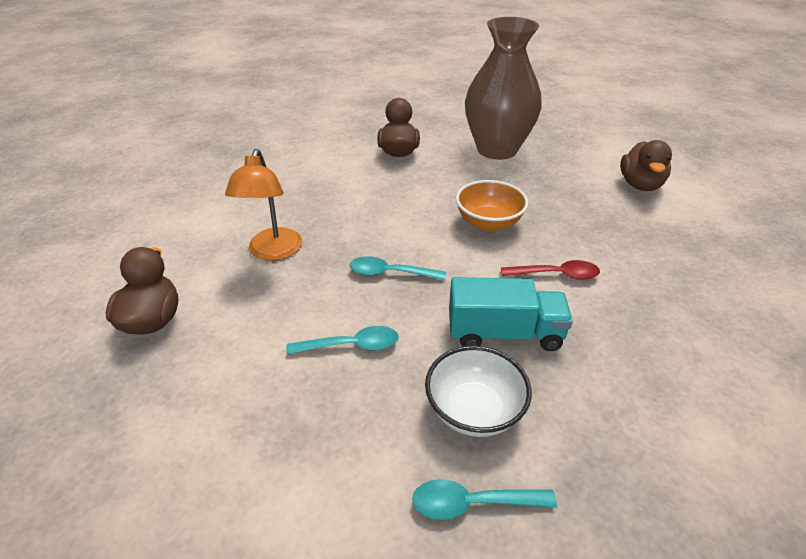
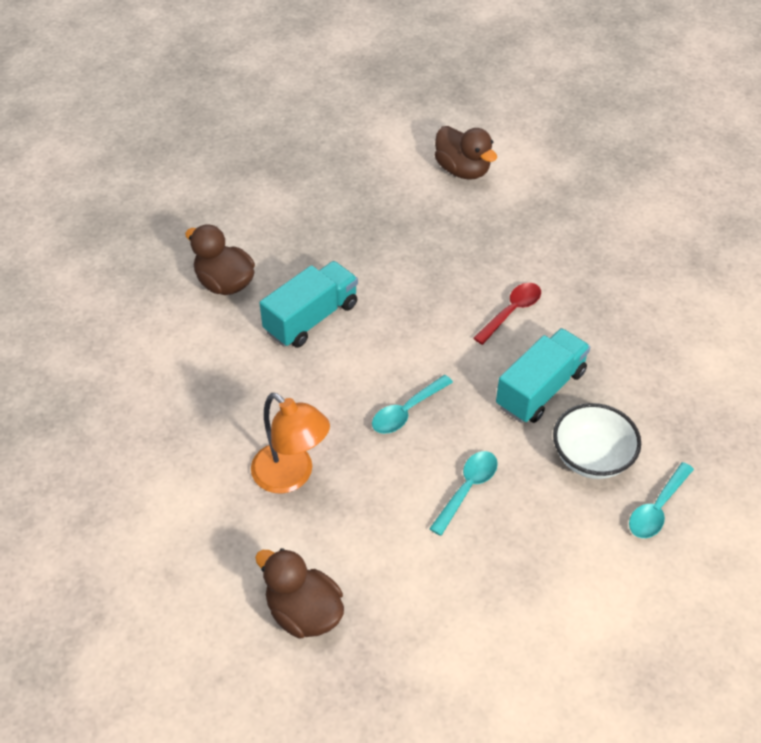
camera: 50 degrees left, 10 degrees up
orange bowl [456,180,529,231] -> none
brown vase [465,17,542,160] -> none
none -> turquoise truck [259,261,358,348]

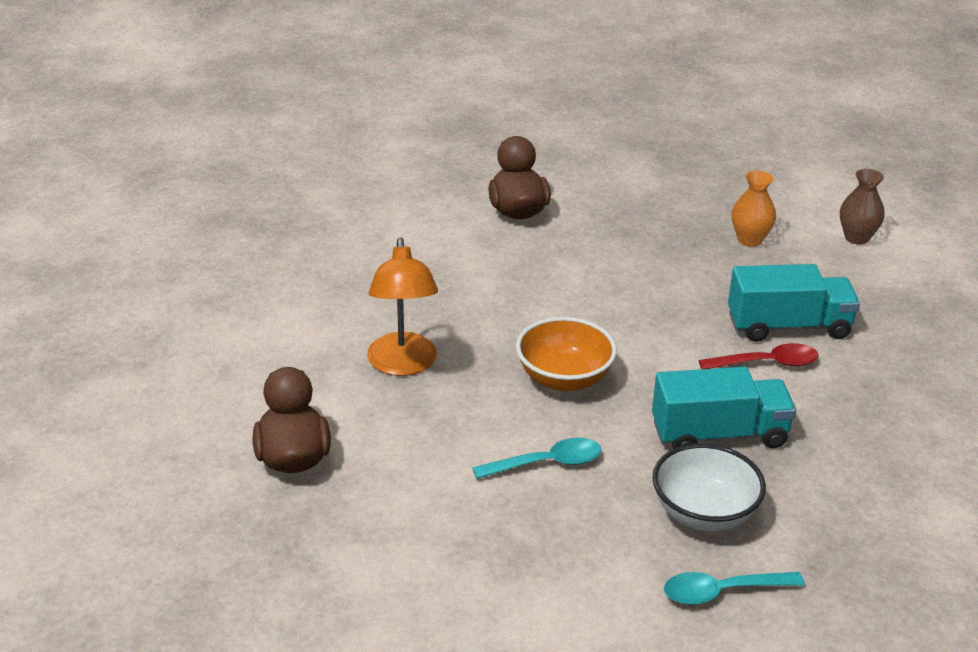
camera: 40 degrees right, 15 degrees down
turquoise truck [259,261,358,348] -> turquoise truck moved to [728,264,860,342]
turquoise spoon [372,375,453,434] -> orange bowl [516,317,617,391]
brown duck [435,126,497,180] -> brown vase [840,169,885,245]
none -> orange vase [732,171,776,247]

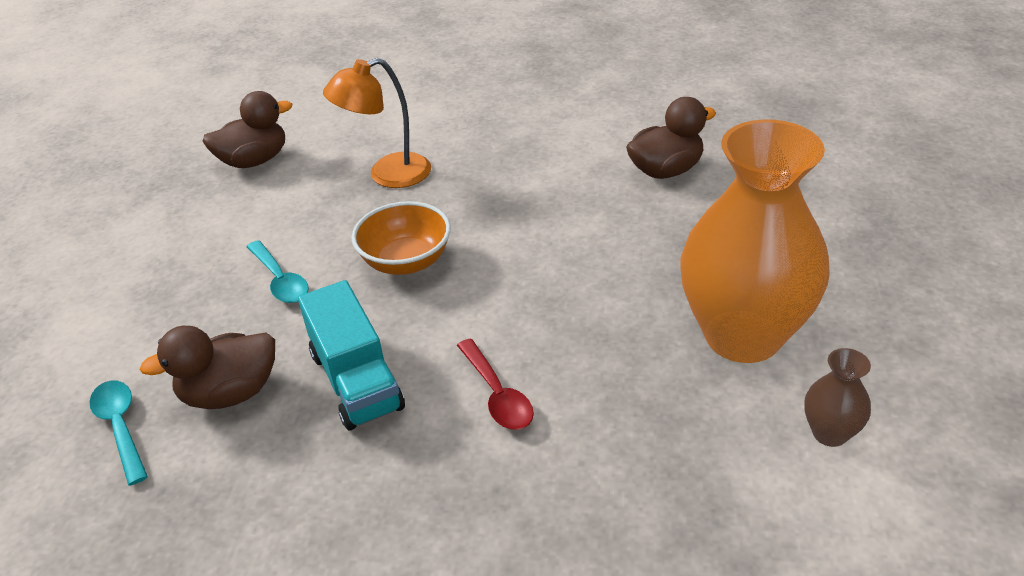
camera: 75 degrees right, 5 degrees up
white bowl [652,443,766,531] -> brown duck [140,326,275,409]
turquoise truck [728,264,860,342] -> none
orange vase [732,171,776,247] -> orange vase [680,119,830,363], size x2.46

